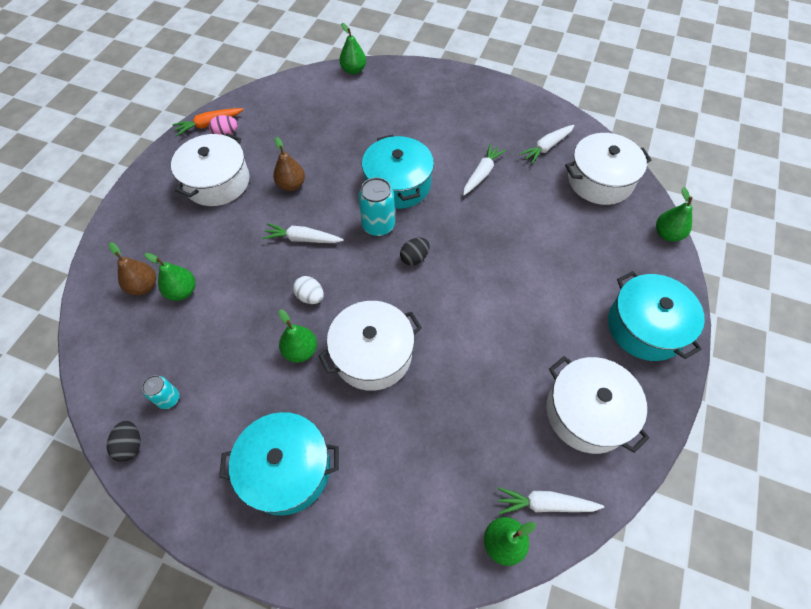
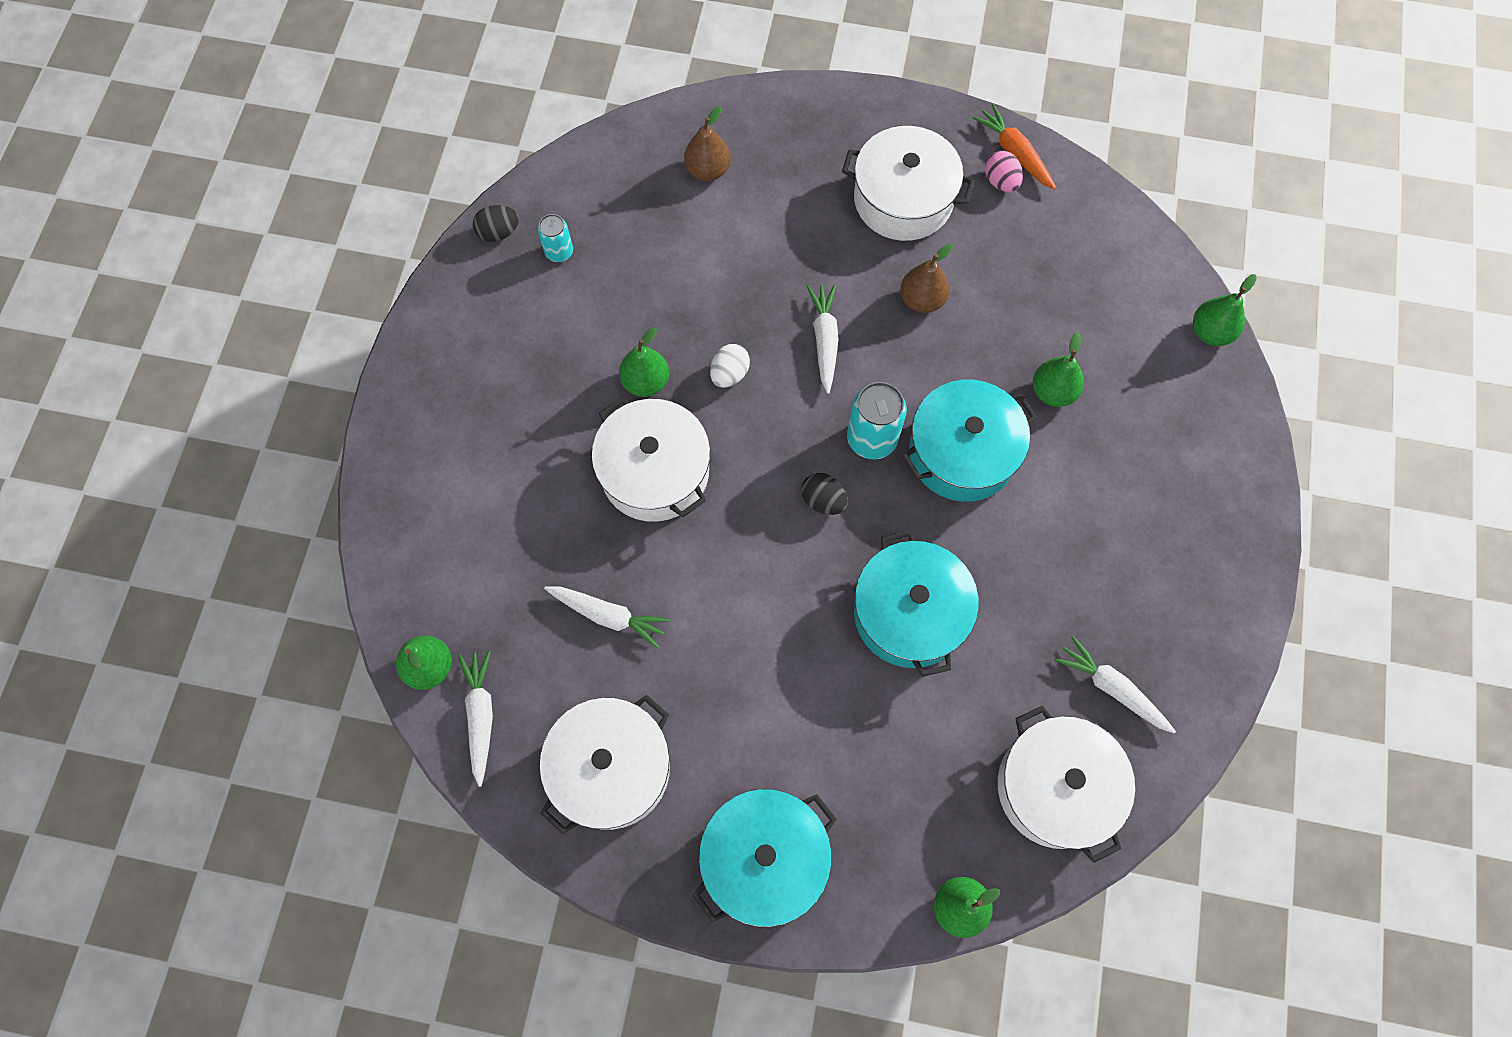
camera: 80 degrees right, 10 degrees up
green pear [145,253,195,301] -> green pear moved to [1033,332,1084,407]
turquoise pot [219,412,339,516] -> turquoise pot moved to [854,530,979,677]
white carrot [463,144,506,196] -> white carrot moved to [544,586,670,649]

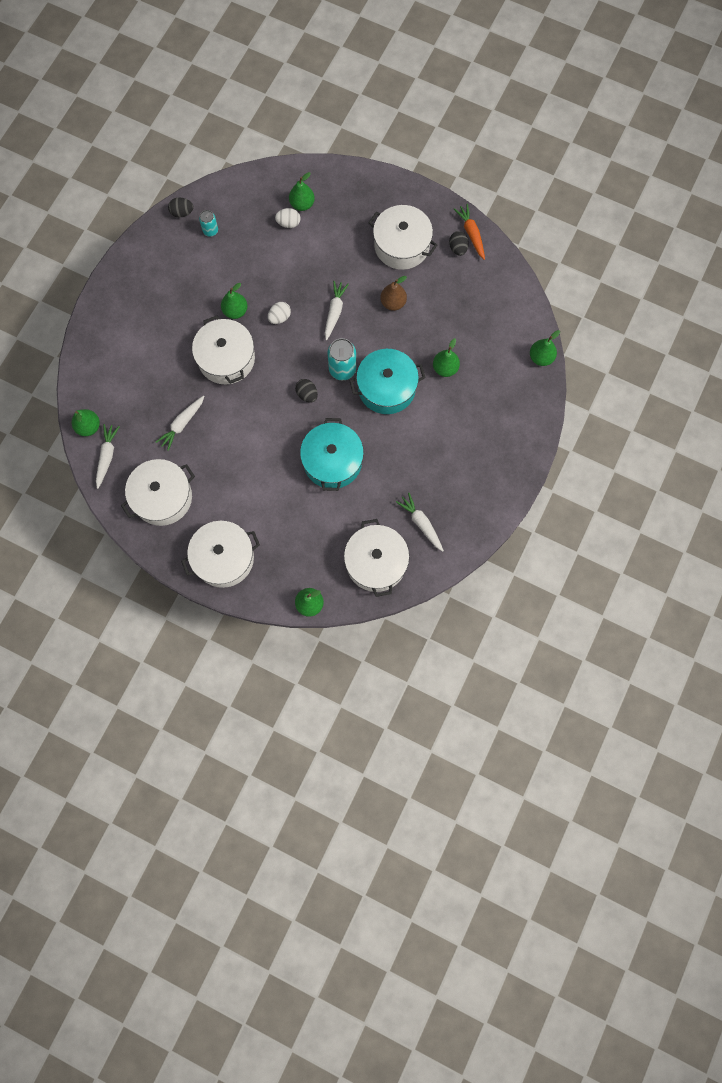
camera: 15 degrees right, 5 degrees up
white carrot [544,586,670,649] -> white carrot turned 90 degrees clockwise [156,396,204,451]
brown pear [684,106,731,181] -> green pear [289,172,315,211]
turquoise pot [692,789,837,927] -> white pot [181,521,260,588]
pink egg [985,151,1023,192] -> black egg [449,231,469,256]
none -> white egg [275,208,301,228]

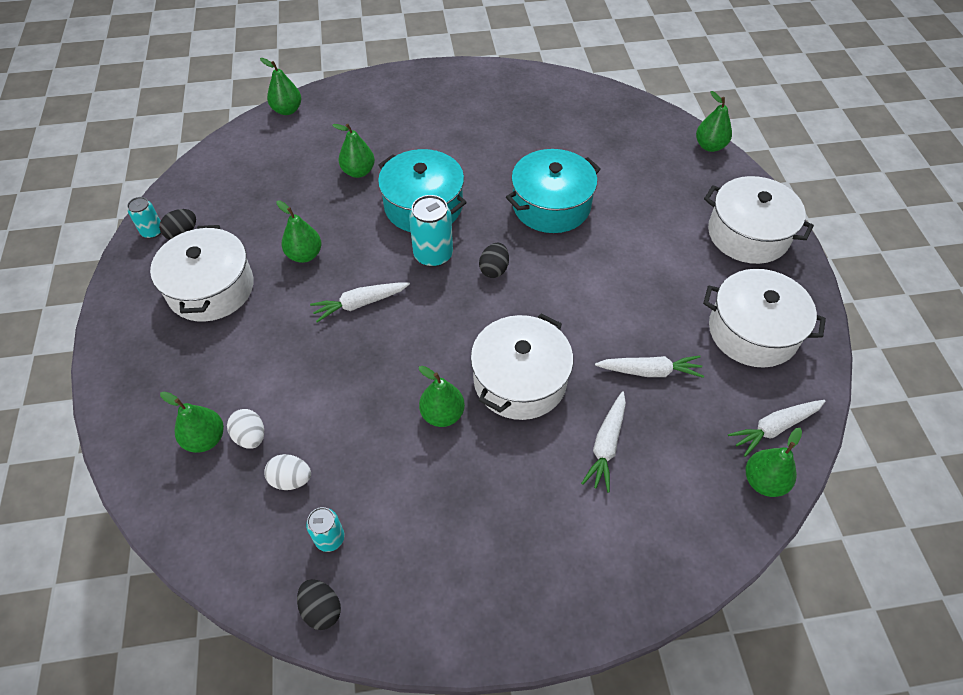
camera: 125 degrees left, 20 degrees down
white egg [268,302,291,324] -> white egg moved to [264,454,311,490]
white pot [344,519,409,597] -> none
brown pear [380,276,407,311] -> green pear [276,200,322,263]
white carrot [396,493,444,552] -> white carrot moved to [581,391,626,493]
orange carrot [454,204,485,260] -> turquoise can [127,197,161,239]

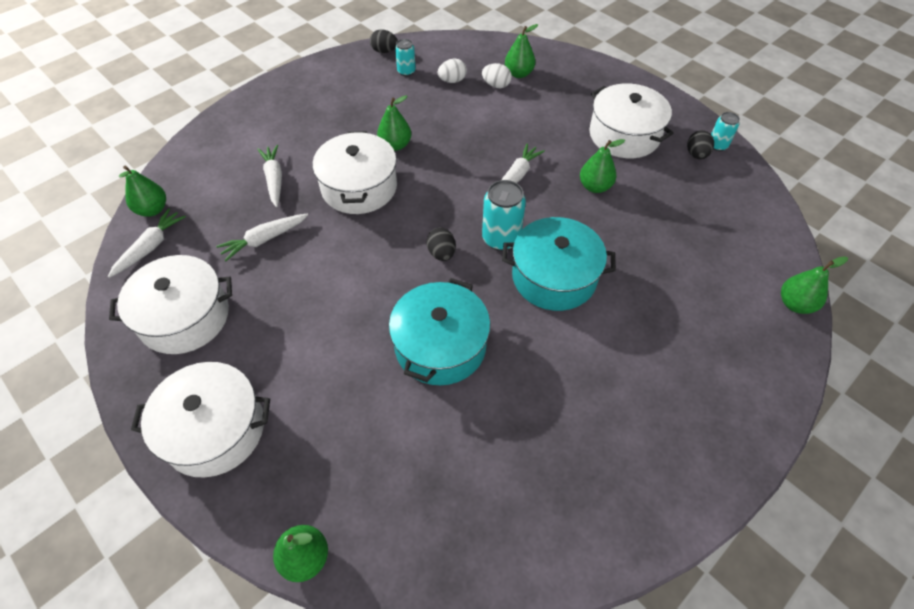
camera: 145 degrees right, 0 degrees up
green pear [332,124,375,178] -> none

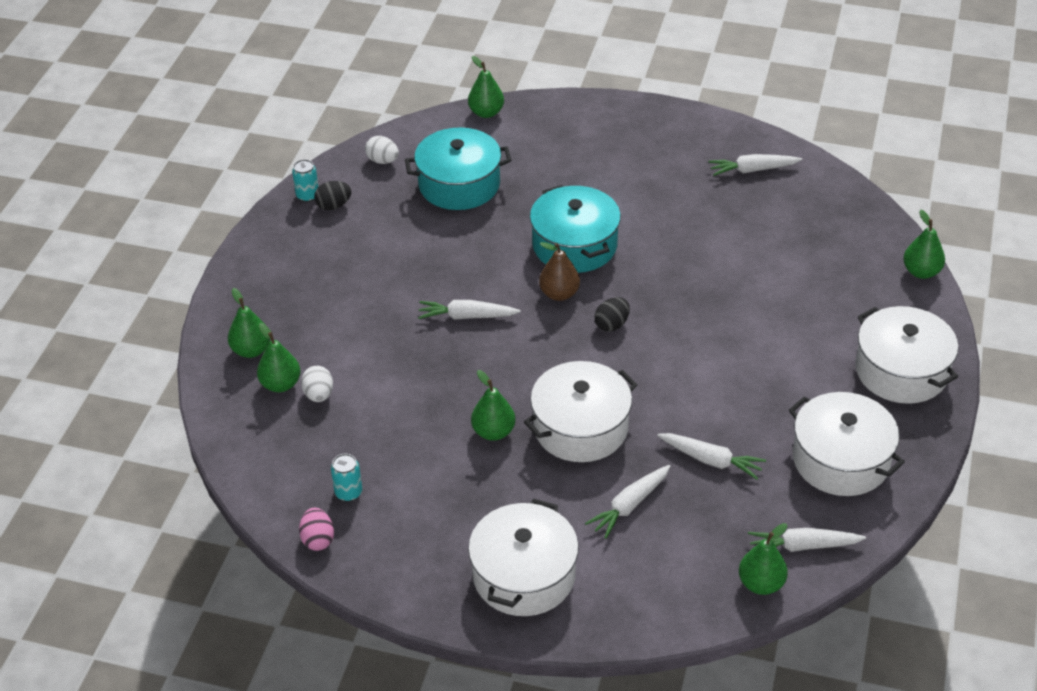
camera: 120 degrees left, 10 degrees down
black egg [370,29,398,53] -> pink egg [299,508,334,551]
turquoise pot [389,278,490,385] -> turquoise pot moved to [405,128,512,210]
white egg [438,59,467,83] -> white egg moved to [365,136,399,164]
turquoise can [482,180,526,251] -> brown pear [539,242,580,301]
green pear [580,139,625,193] -> green pear moved to [228,288,270,358]
white pot [589,83,674,158] -> white pot moved to [468,499,579,616]
none -> white carrot [708,154,802,176]

